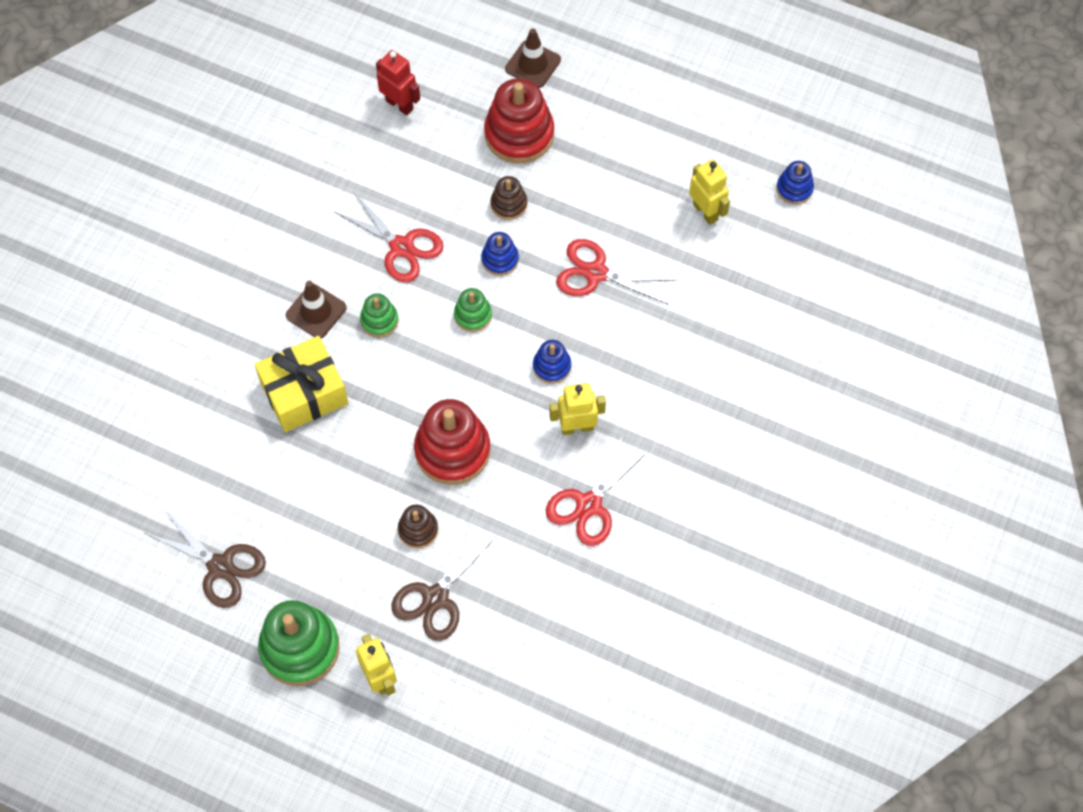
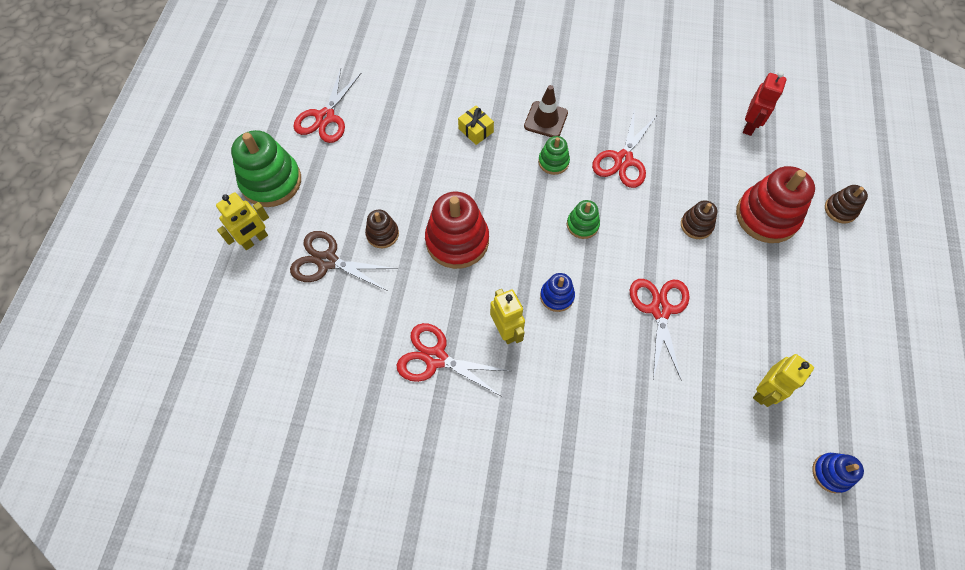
camera: 75 degrees right, 0 degrees up
brown scissors [144,510,266,608] -> red scissors [293,69,361,143]
yellow gift [255,336,348,432] -> yellow gift [458,106,494,145], size x0.49
blue stacking toy [481,232,519,276] -> none
brown traffic cone [505,28,561,88] -> brown stacking toy [825,185,868,224]

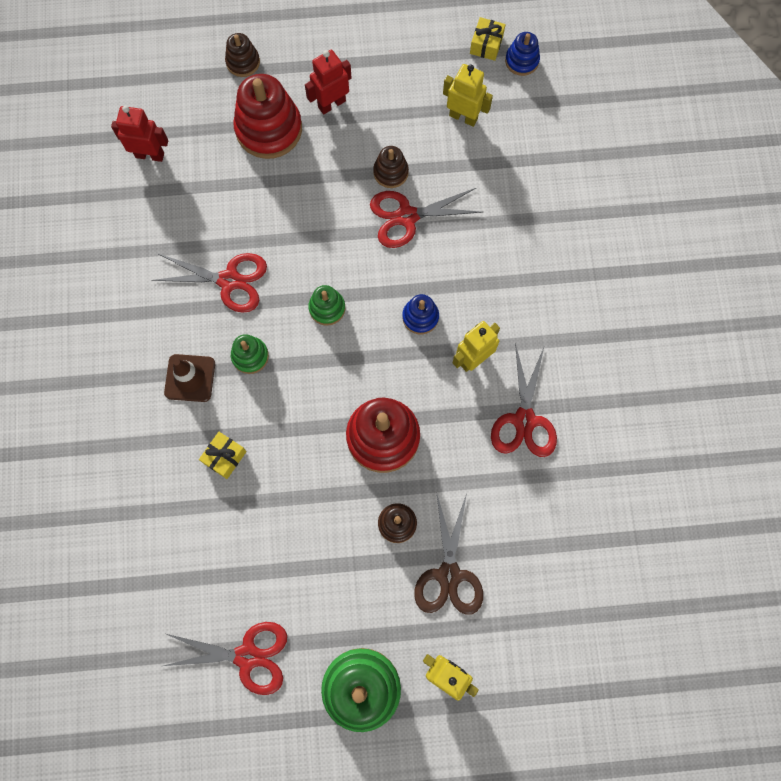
camera: 105 degrees left, 10 degrees up
brown stacking toy [681,200,718,239] -> brown stacking toy moved to [373,146,409,188]
none -> red robot [305,50,352,115]
none -> yellow gift [470,17,506,61]

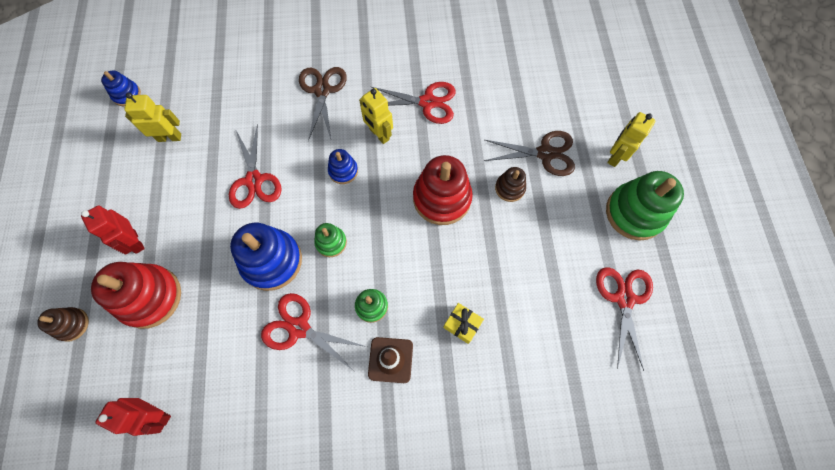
camera: 90 degrees left, 5 degrees down
red robot [111,106,168,162] -> red robot turned 75 degrees counterclockwise [95,398,171,436]
red scissors [151,253,267,313] -> red scissors turned 75 degrees counterclockwise [261,293,367,371]
brown stacking toy [373,146,409,188] -> none
yellow robot [443,64,493,127] -> yellow robot turned 60 degrees clockwise [124,92,181,142]
yellow gift [470,17,506,61] -> none
none -> blue stacking toy [230,223,302,291]
none -> brown scissors [299,67,347,141]

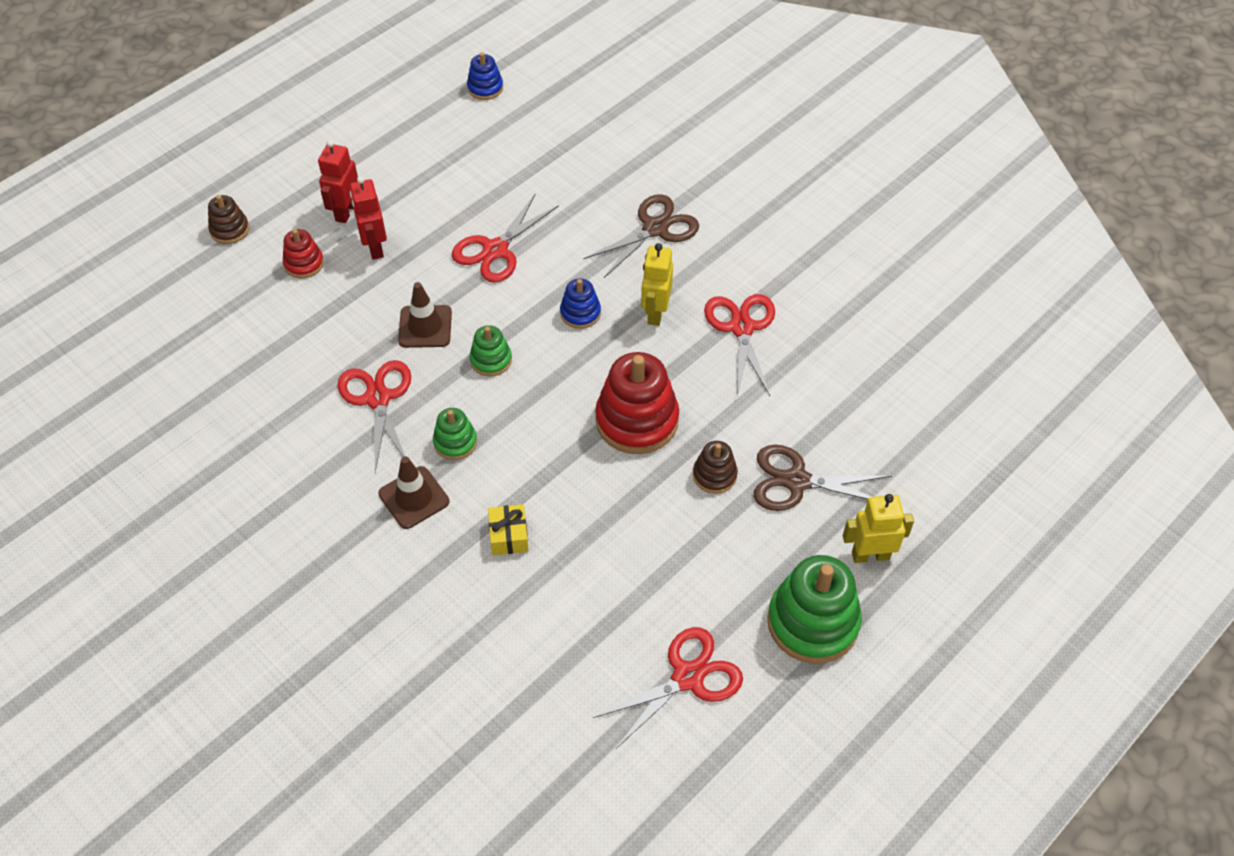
camera: 50 degrees right, 15 degrees down
red stacking toy [91,262,181,329] -> red stacking toy [283,229,324,278], size x0.52
red robot [95,398,171,436] -> red robot moved to [350,176,387,260]
yellow robot [124,92,181,142] -> none
blue stacking toy [230,223,302,291] -> brown traffic cone [398,282,452,348]
red scissors [371,82,456,124] -> red scissors turned 150 degrees counterclockwise [704,294,775,396]
brown scissors [484,131,575,176] -> brown scissors turned 135 degrees clockwise [754,445,892,511]

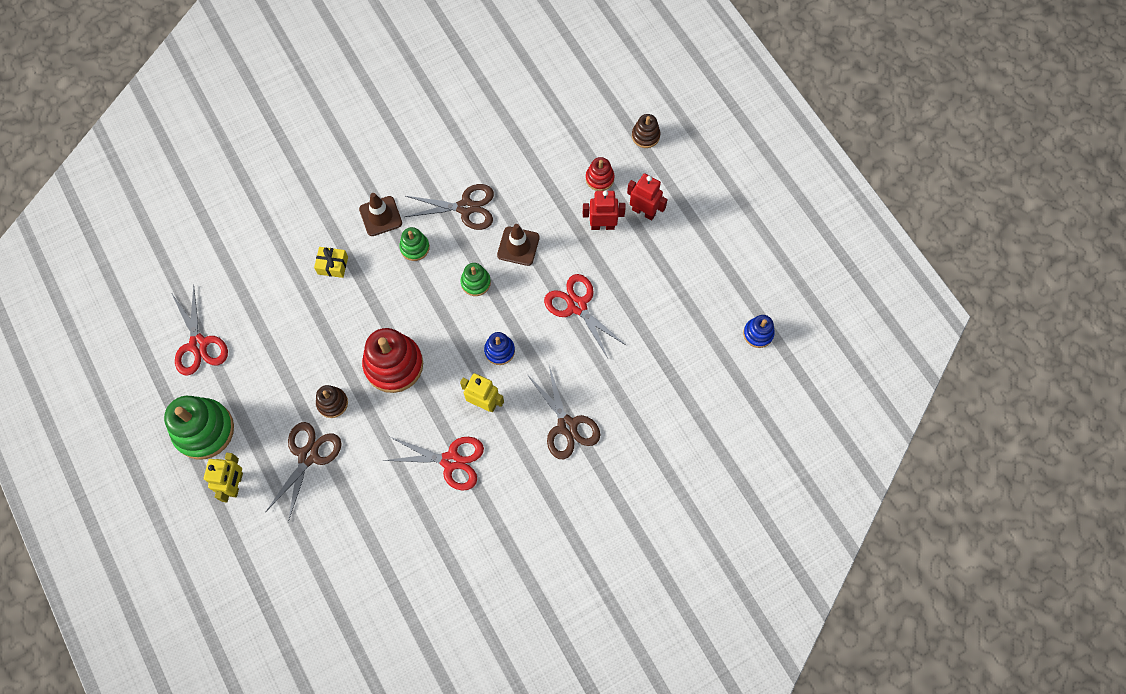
camera: 105 degrees right, 15 degrees up
red scissors [337,360,411,472] -> brown scissors [405,184,494,230]

